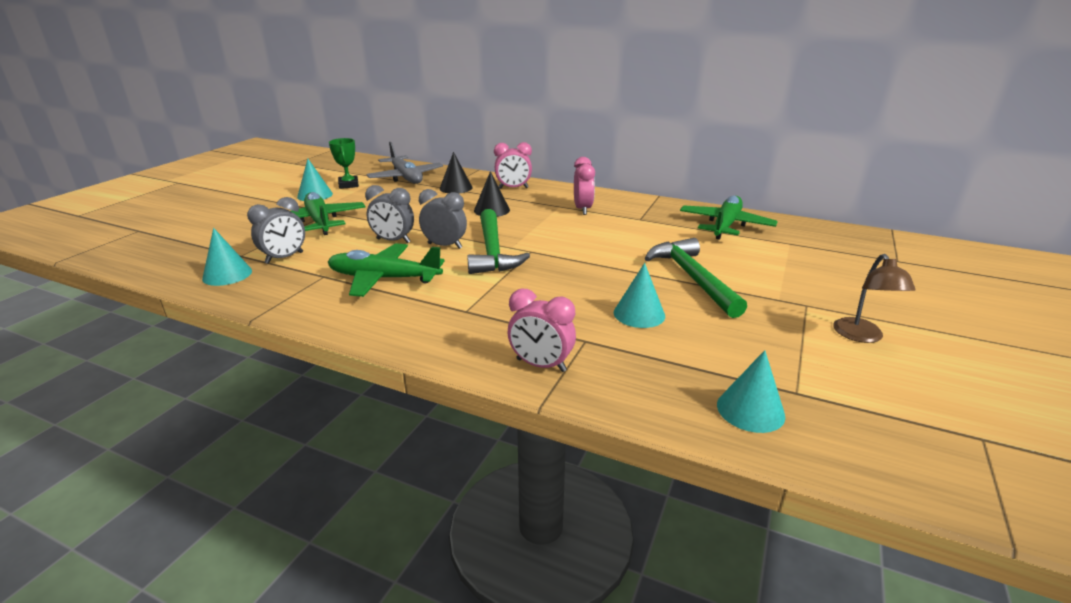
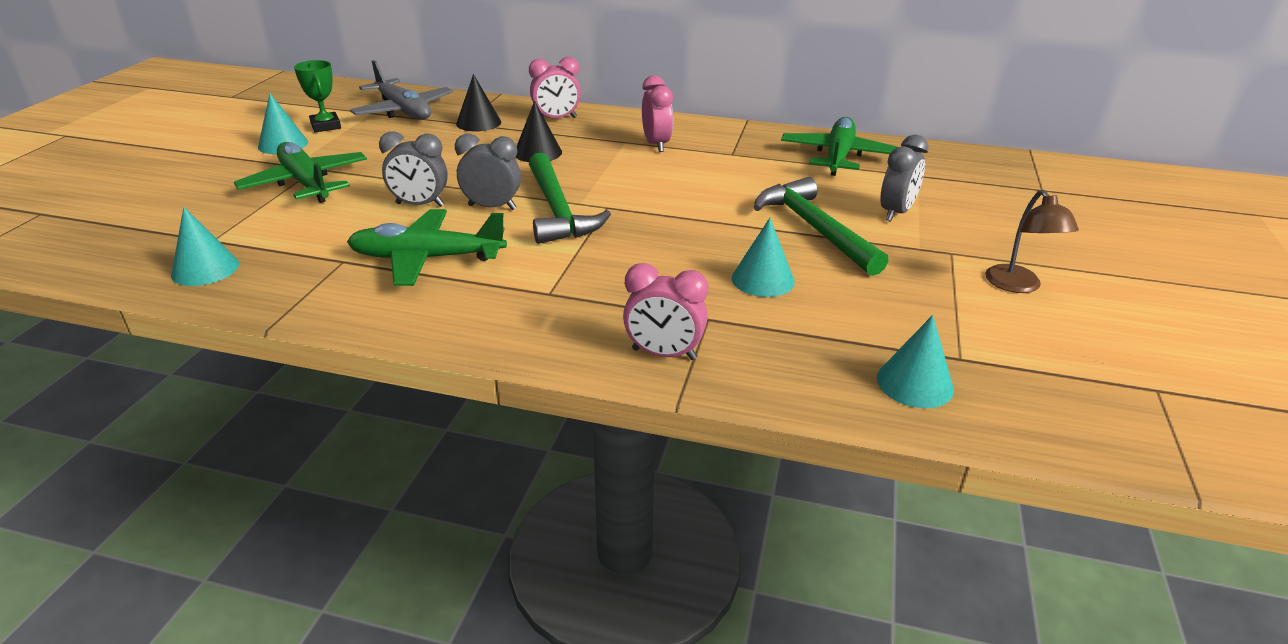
camera: 10 degrees left, 5 degrees up
grey clock [247,197,305,264] -> grey clock moved to [881,135,929,222]

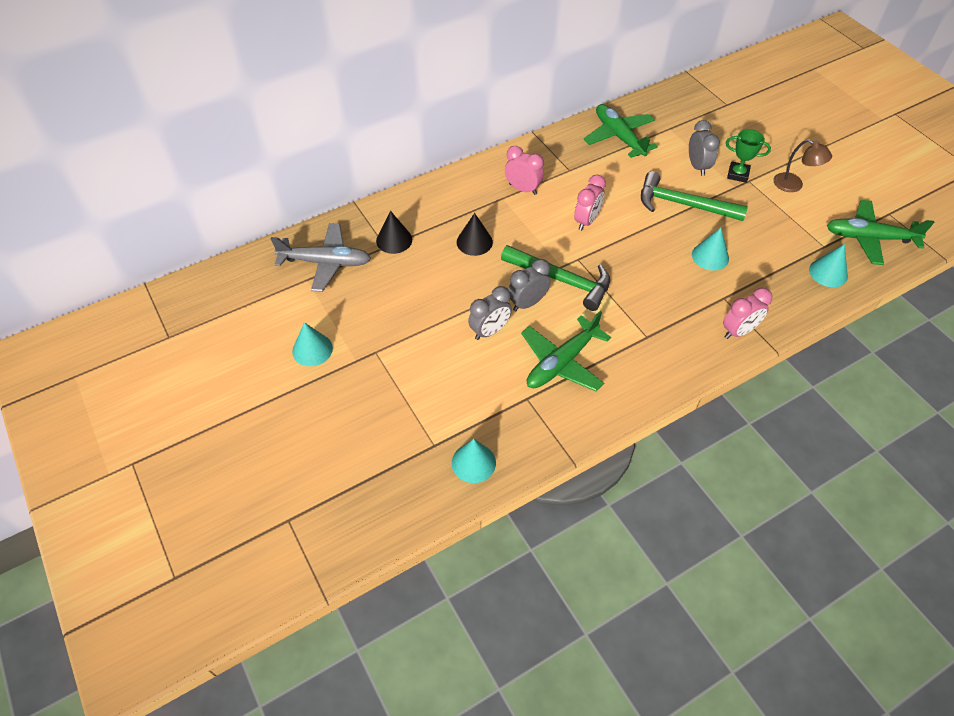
camera: 45 degrees left, 20 degrees up
green plane [234,142,367,203] -> green plane moved to [827,200,934,265]
green trophy [294,60,341,132] -> green trophy moved to [726,129,771,183]
pink clock [529,57,581,118] -> pink clock moved to [574,175,606,231]

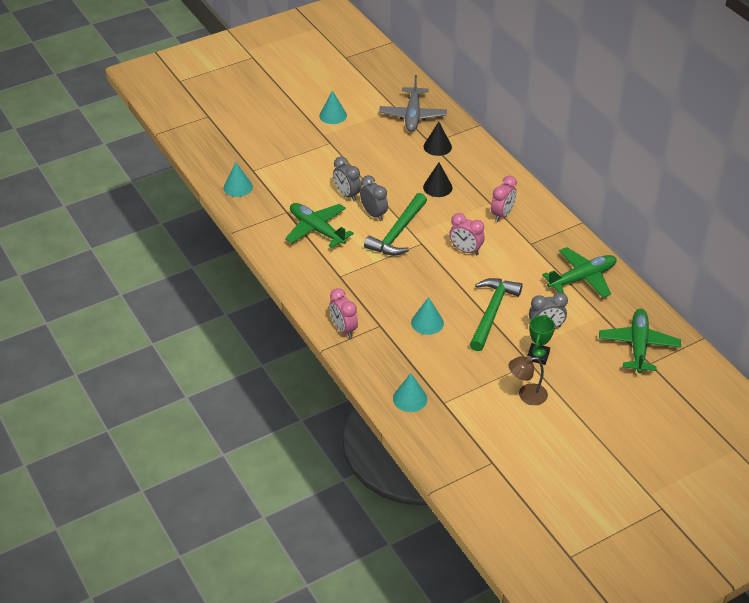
camera: 90 degrees right, 10 degrees down
brown lamp [774,139,832,192] -> brown lamp turned 45 degrees clockwise [509,356,548,405]
green plane [827,200,934,265] -> green plane moved to [599,309,681,373]

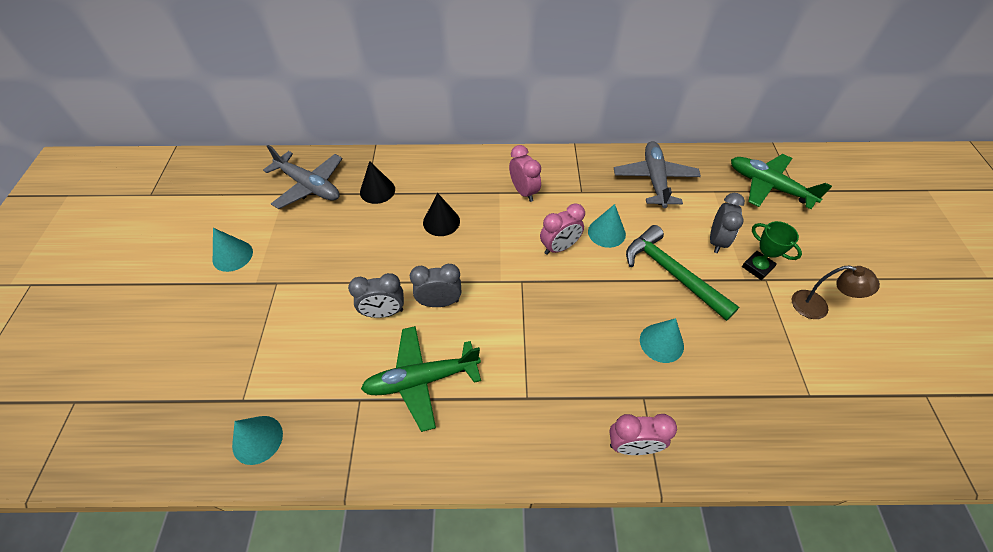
camera: 60 degrees left, 10 degrees up
green hammer [364,193,427,255] -> none
turquoise cone [393,373,427,412] -> turquoise cone moved to [588,204,626,248]
brown lamp [509,356,548,405] -> brown lamp turned 90 degrees counterclockwise [792,265,880,319]
green plane [542,247,617,298] -> grey plane [614,141,701,208]

